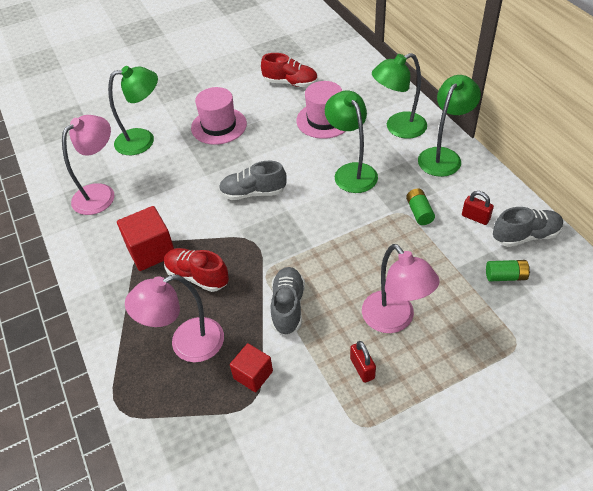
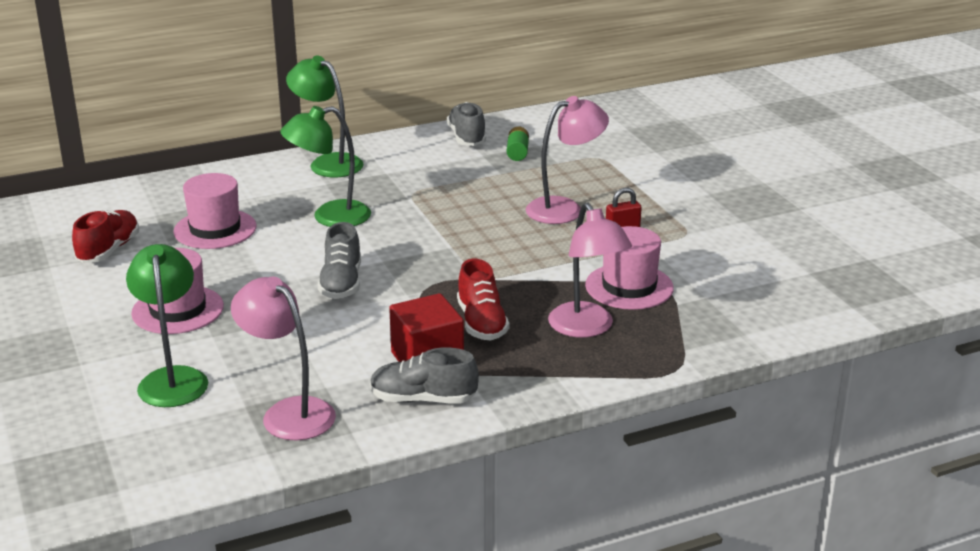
camera: 90 degrees left, 20 degrees down
red shoe [164,248,229,292] -> red shoe turned 45 degrees counterclockwise [457,259,509,341]
red cube [230,343,273,393] -> pink hat [585,226,674,310]
grey shoe [270,267,305,335] -> grey shoe moved to [370,347,479,404]
green lamp [372,53,427,139] -> none
green battery [406,189,435,225] -> none
red padlock [462,191,494,225] -> none

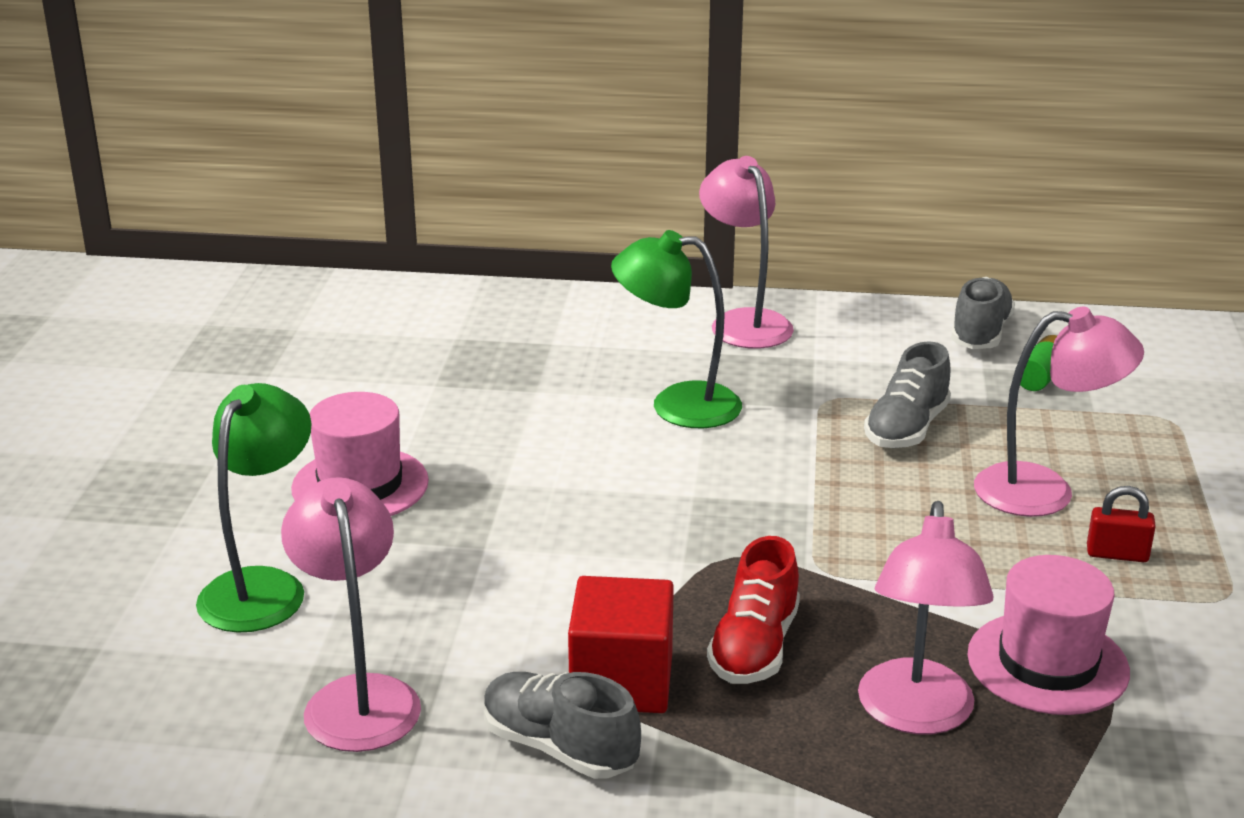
camera: 30 degrees right, 0 degrees up
red shoe [72,210,139,263] -> none
pink hat [173,173,257,249] -> none
green lamp [286,56,364,177] -> pink lamp [699,156,794,349]
grey shoe [318,222,361,299] -> grey shoe moved to [864,341,951,448]

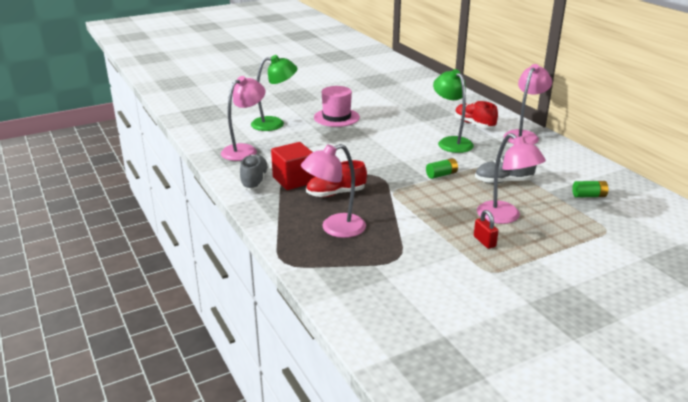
camera: 55 degrees right, 0 degrees up
grey shoe [951,277,1015,349] -> none
pink hat [967,555,1130,715] -> none
none -> green battery [426,158,458,179]
none -> red shoe [455,101,498,128]

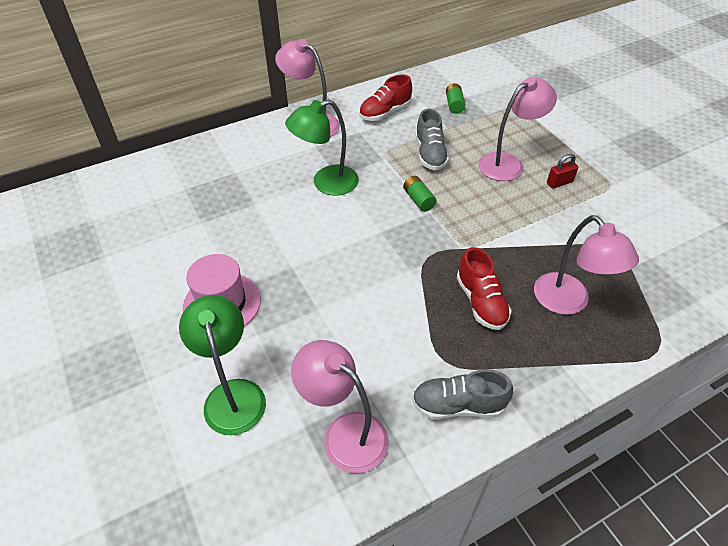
camera: 90 degrees left, 20 degrees up
red cube [271,142,316,190] -> none
red shoe [455,101,498,128] -> red shoe moved to [359,75,412,121]

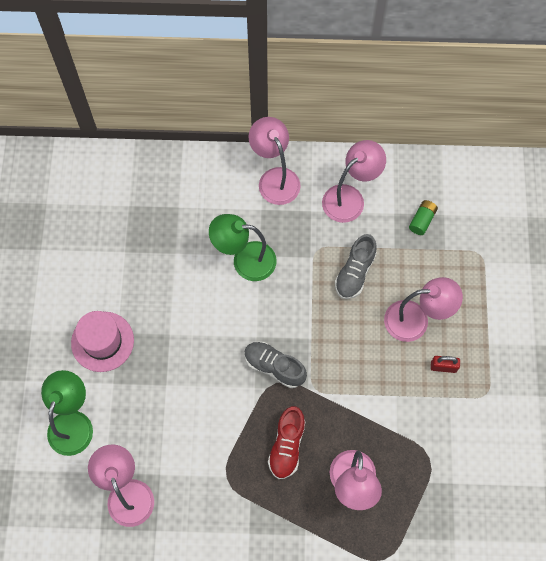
camera: 30 degrees right, 20 degrees up
red shoe [359,75,412,121] -> pink lamp [322,140,386,223]
green battery [403,176,436,212] -> none
grey shoe [412,369,513,420] -> grey shoe moved to [244,341,307,388]

